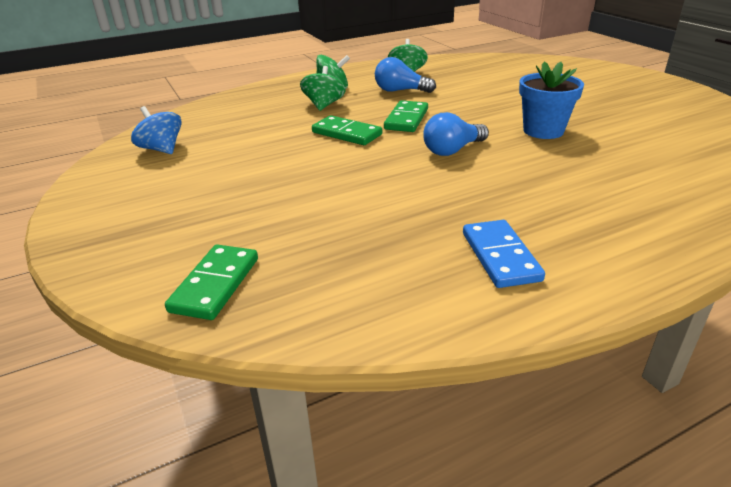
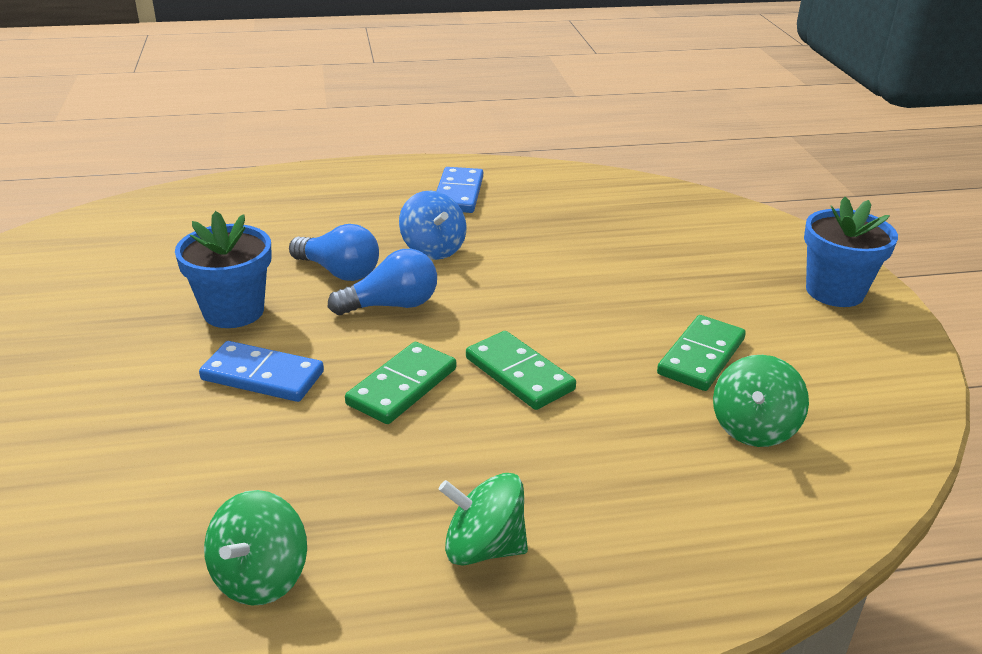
camera: 165 degrees left, 0 degrees up
blue spinning top [131,106,182,154] -> blue spinning top moved to [399,191,466,260]
green domino [165,244,258,320] -> green domino moved to [657,315,746,391]
green spinning top [300,66,346,111] -> green spinning top moved to [713,355,809,447]
blue light bulb [375,57,436,93] -> blue light bulb moved to [289,224,379,281]
none -> blue domino [199,341,324,402]
none -> blue flower pot [804,197,898,307]

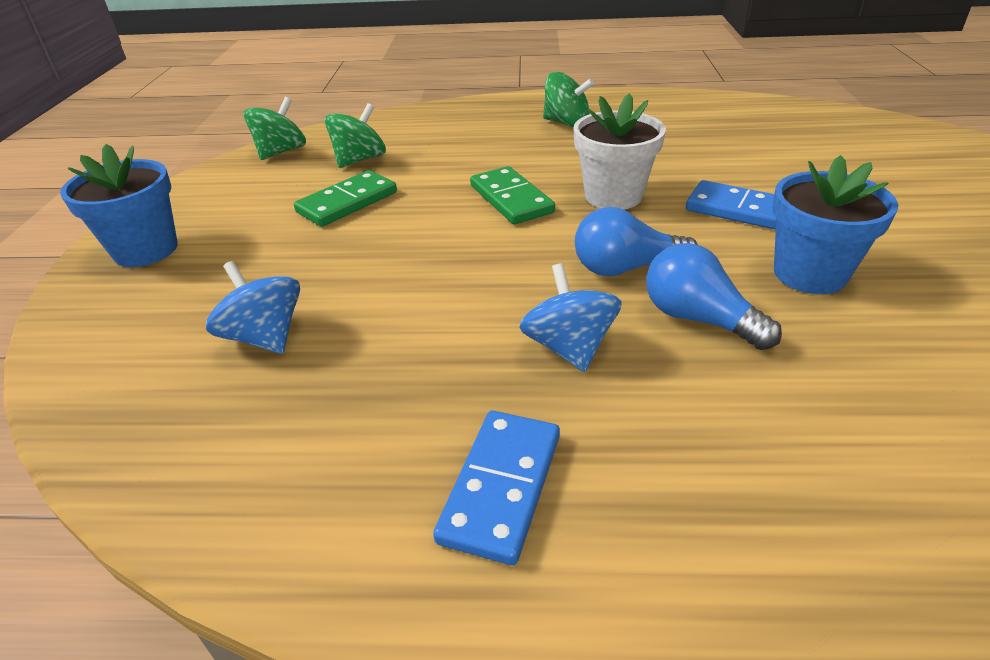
camera: 165 degrees left, 5 degrees up
green spinning top [204,490,307,605] -> green spinning top moved to [244,97,306,160]
green domino [345,342,456,424] -> white flower pot [574,93,666,210]
none -> blue spinning top [206,261,300,354]

